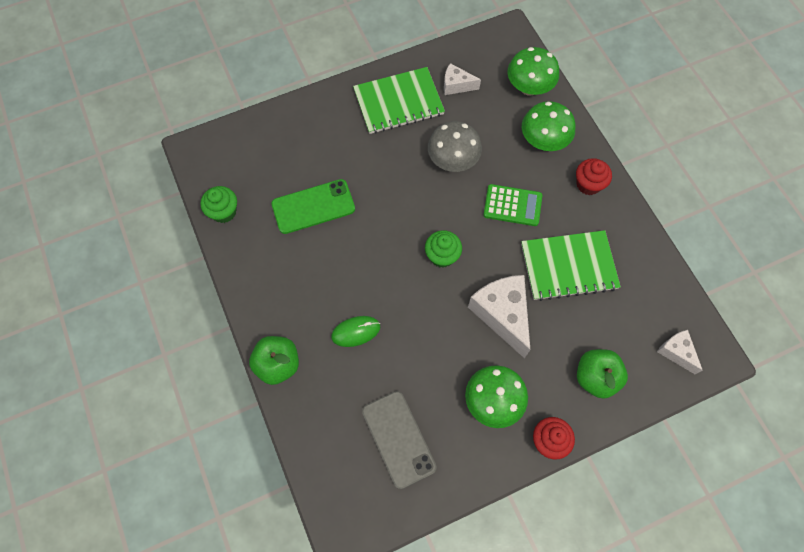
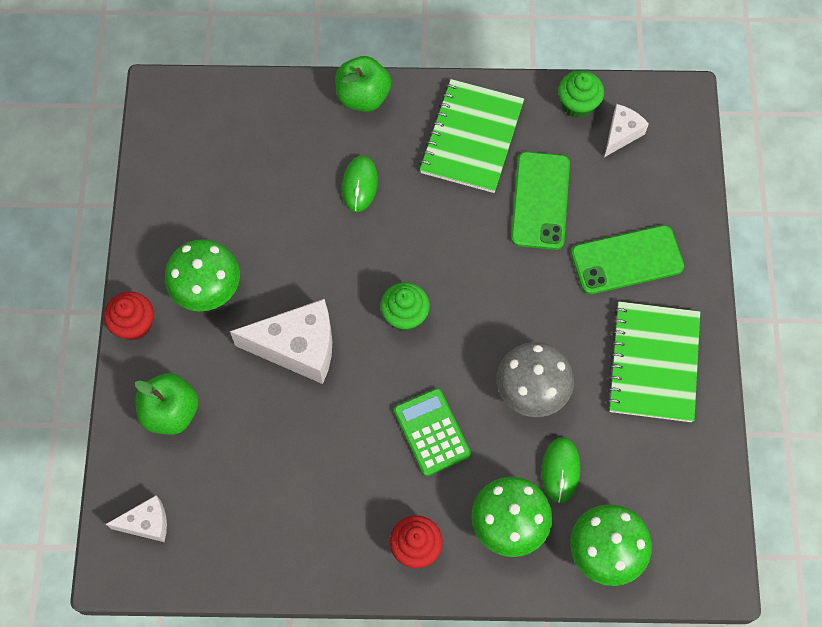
camera: 115 degrees right, 0 degrees up
grey phone [362,391,437,489] -> none
white cheese [444,63,481,95] -> white cheese moved to [604,104,649,157]
green calculator [483,184,542,226] -> green calculator turned 120 degrees clockwise [394,388,471,476]
green notebook [521,230,621,301] -> green notebook moved to [419,79,524,193]
none -> green mouse [542,437,580,503]
none -> green phone [571,225,684,294]

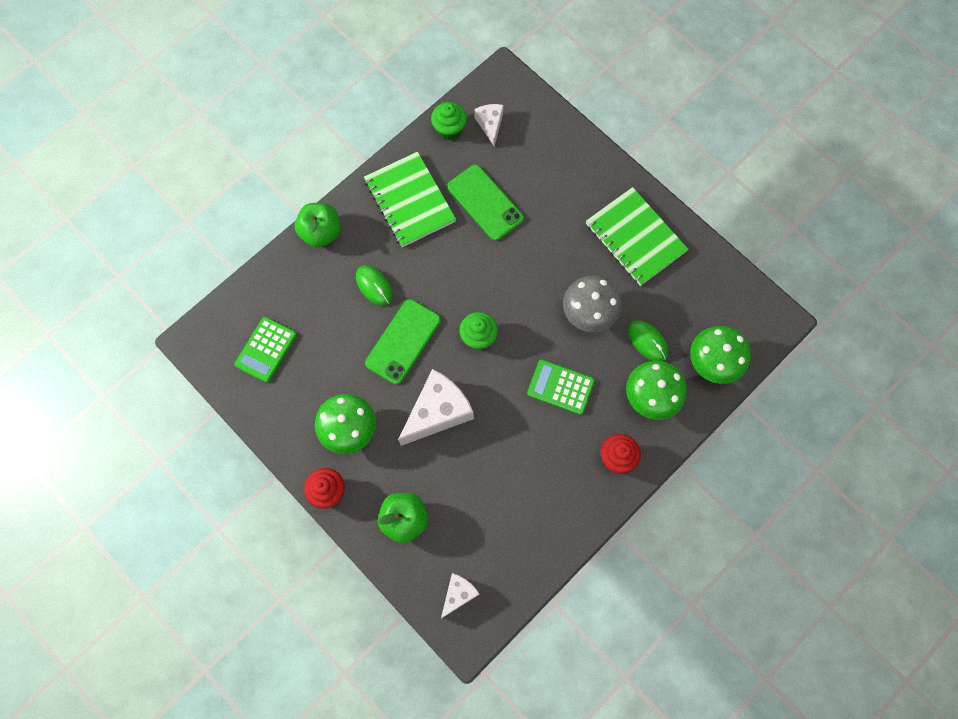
camera: 45 degrees left, 5 degrees up
green phone [571,225,684,294] -> green phone moved to [365,299,441,385]
none -> green calculator [235,317,297,383]

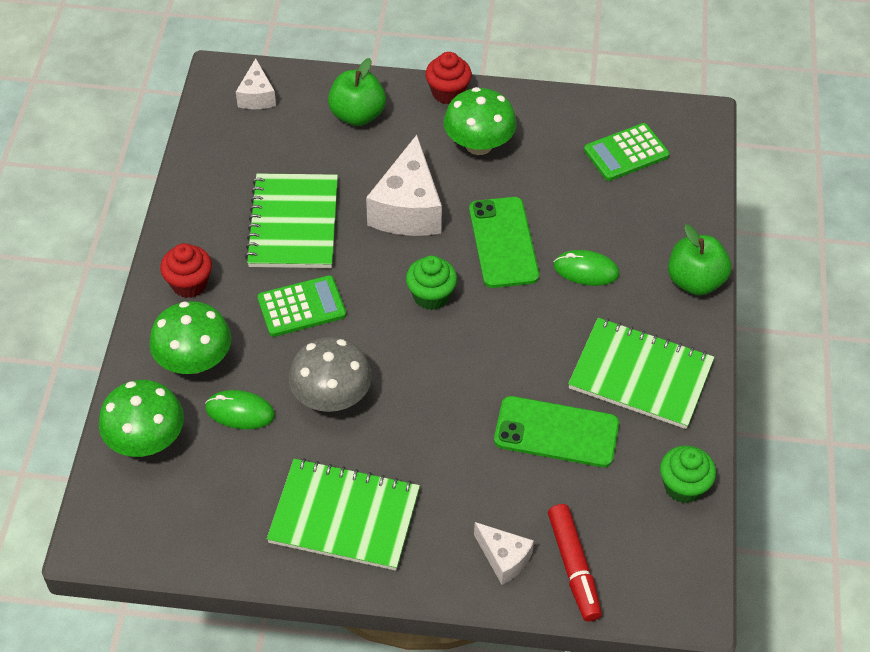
camera: 140 degrees right, 20 degrees down
green calculator [235,317,297,383] -> green calculator turned 105 degrees counterclockwise [584,123,669,181]
white cheese [475,104,504,147] -> white cheese moved to [474,522,534,585]
none -> green notebook [245,173,338,268]
none -> red marker [548,504,602,622]

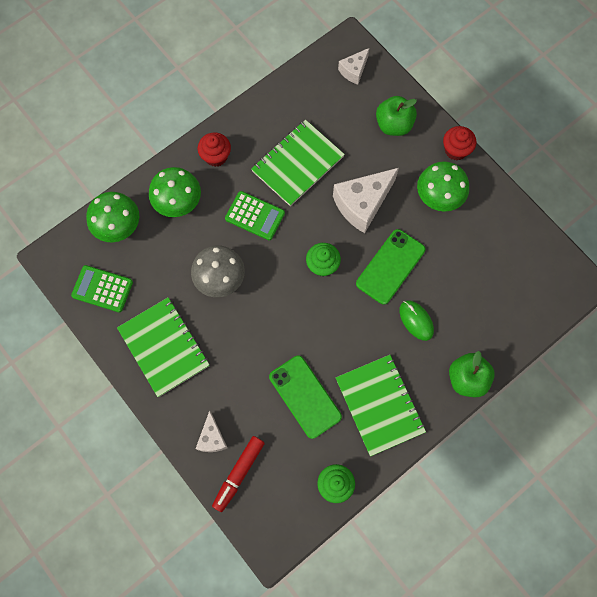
camera: 45 degrees right, 20 degrees up
green mouse [205,390,275,429] -> none
green calculator [584,123,669,181] -> green calculator moved to [71,265,133,313]

